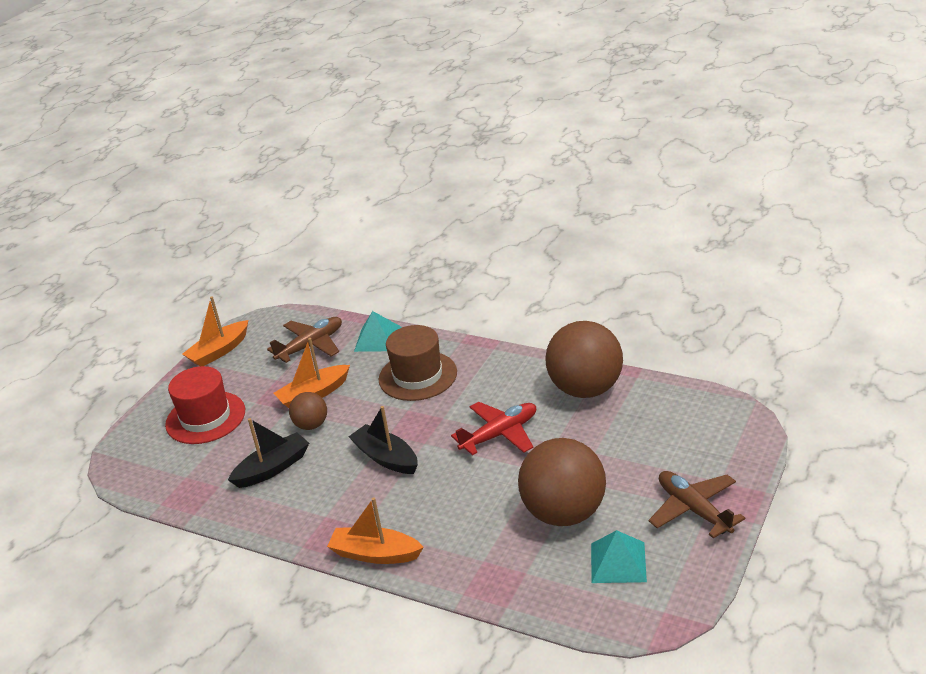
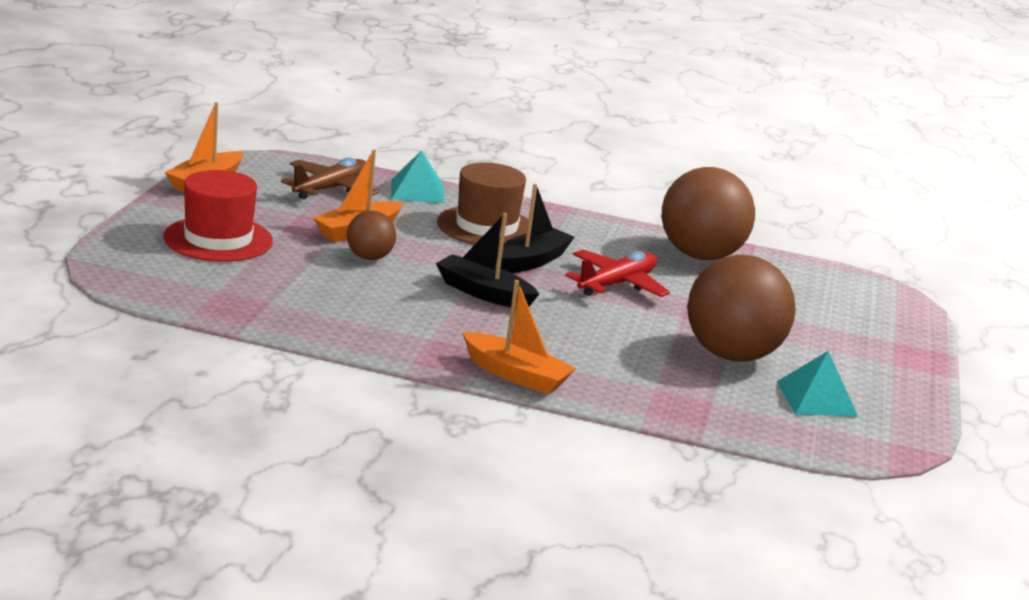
camera: 20 degrees left, 10 degrees down
black boat [228,418,309,488] -> black boat moved to [497,184,575,273]
orange boat [327,497,424,564] -> orange boat turned 150 degrees counterclockwise [462,280,576,394]
brown plane [649,471,745,538] -> none

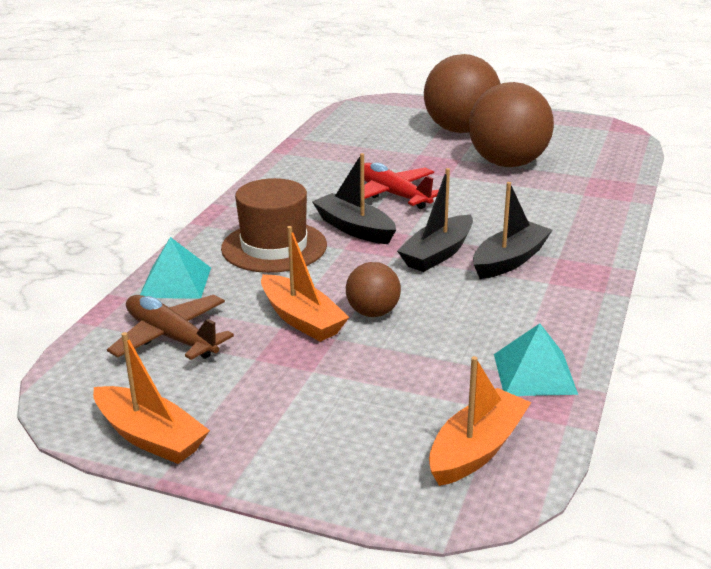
camera: 80 degrees left, 5 degrees up
red hat [163,170,273,262] -> none
orange boat [462,280,576,394] -> orange boat moved to [429,356,531,486]
brown ball [662,167,755,260] -> brown ball moved to [424,54,501,133]
turquoise pyramid [777,351,858,417] -> turquoise pyramid moved to [494,323,578,396]
none -> black boat [473,182,552,279]

